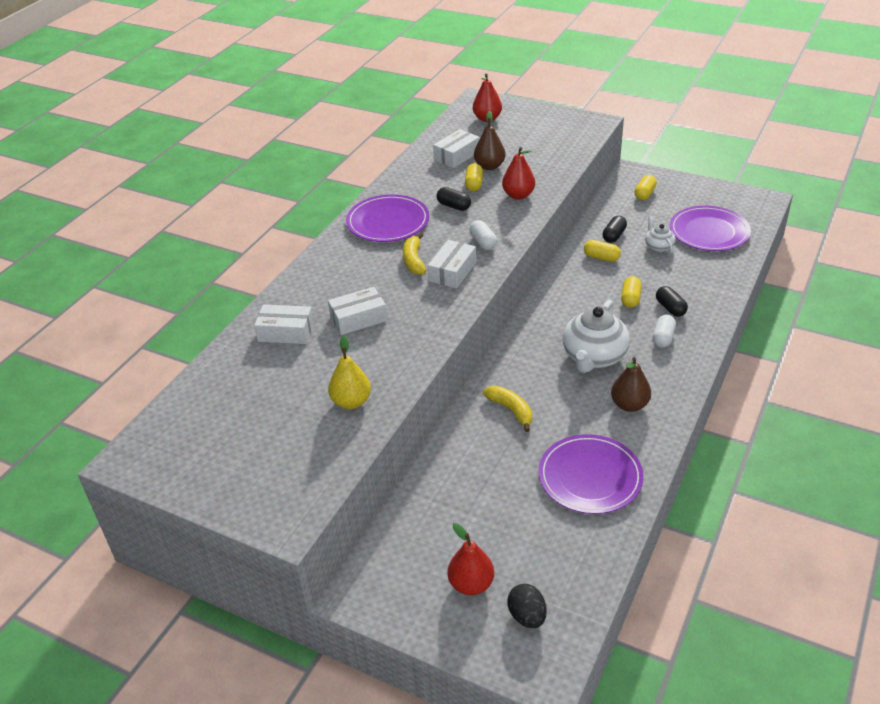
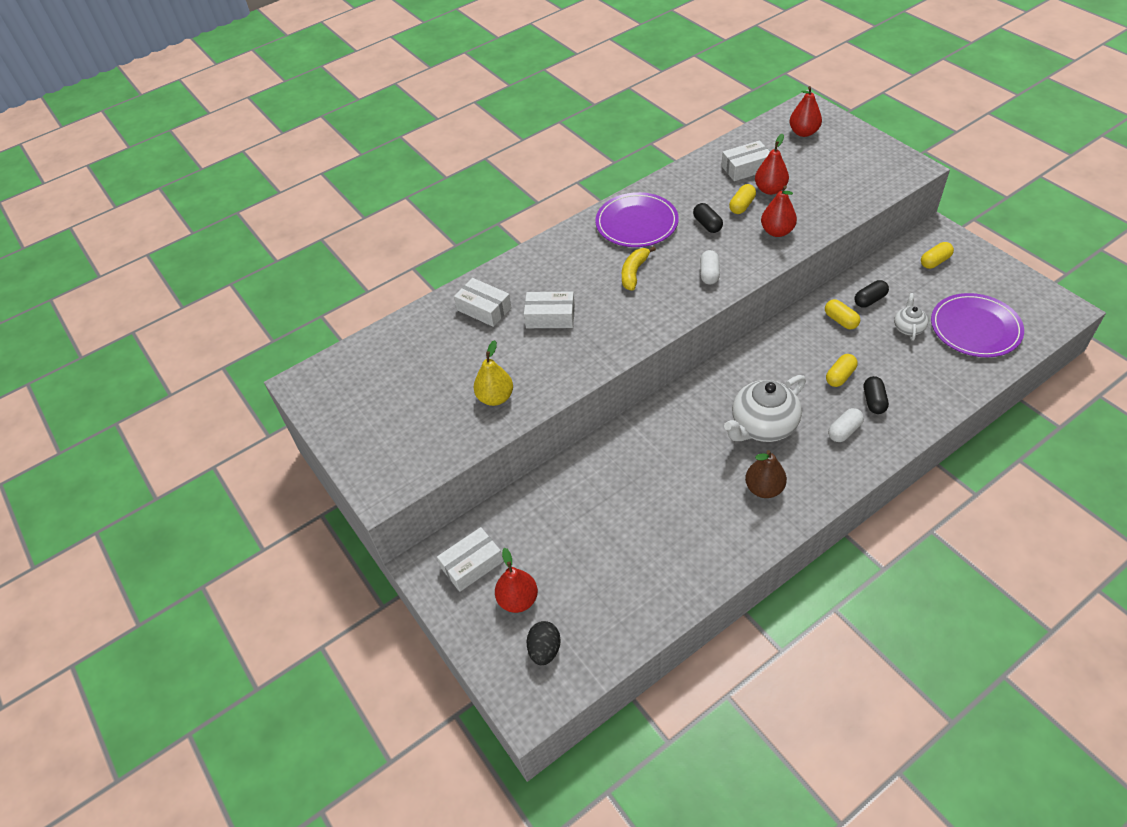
camera: 30 degrees right, 10 degrees up
white box [428,240,476,288] -> white box moved to [437,527,503,592]
brown pear [474,111,506,170] -> red pear [755,134,789,195]
yellow banana [483,386,532,432] -> none
purple plate [539,434,644,514] -> none

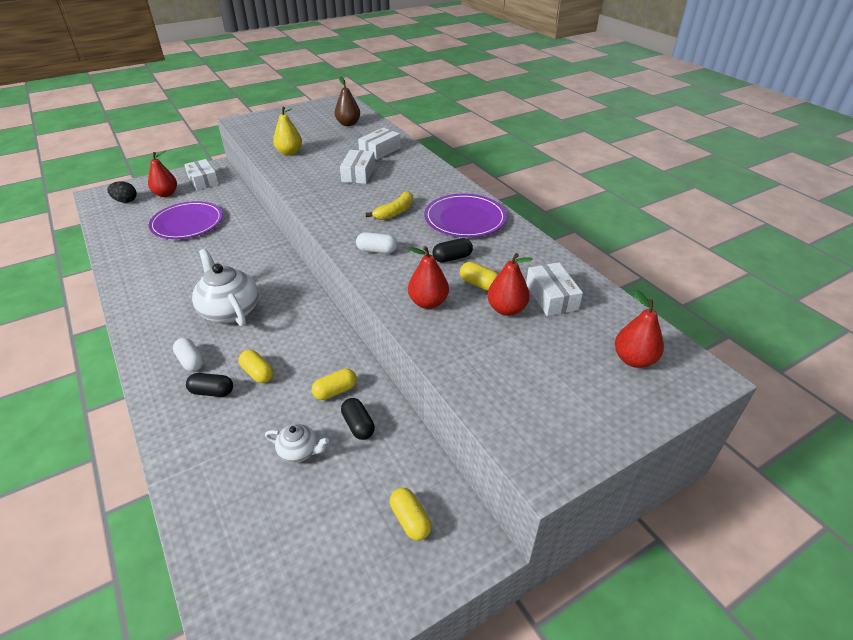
camera: 90 degrees right, 10 degrees down
yellow banana [622,246,656,291] -> yellow banana turned 105 degrees clockwise [366,191,413,220]
brown pear [745,450,787,498] -> brown pear moved to [335,76,360,126]
purple plate [931,293,1024,357] -> purple plate moved to [149,201,223,239]

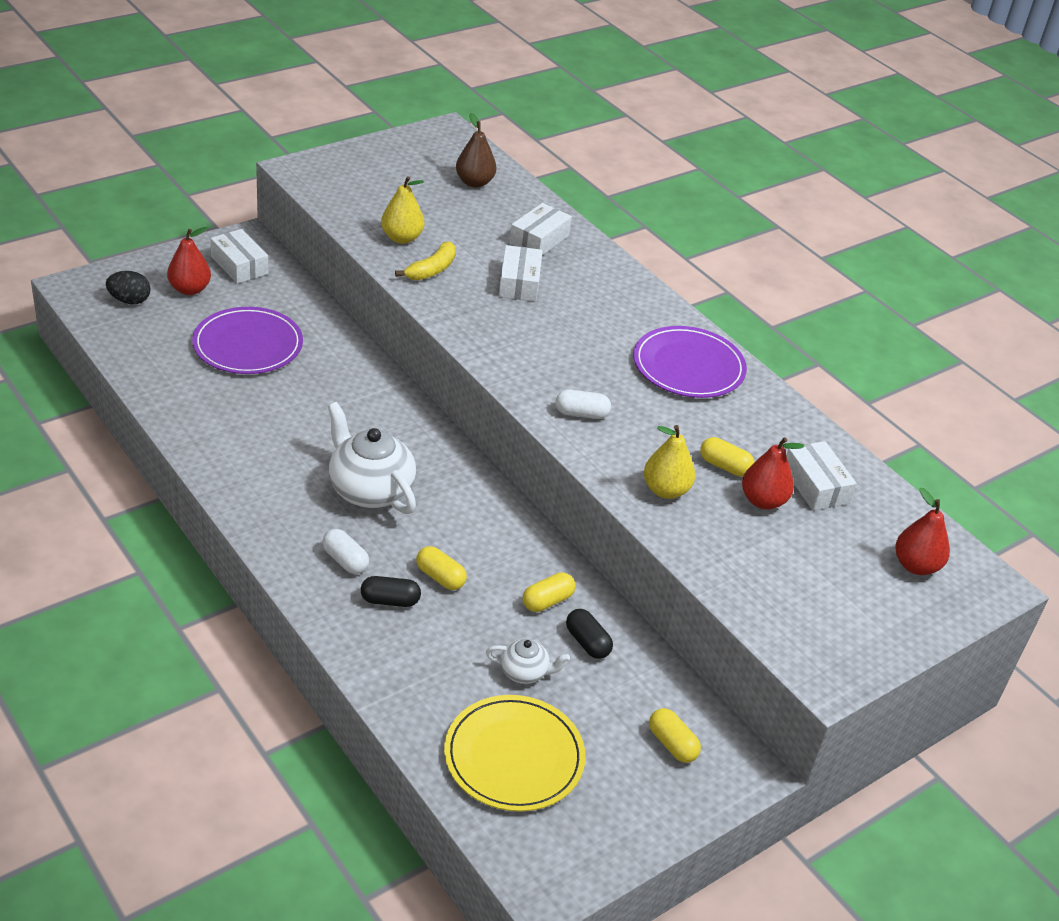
camera: 10 degrees left, 0 degrees up
yellow banana [366,191,413,220] -> yellow banana moved to [395,241,456,280]
red pear [408,246,449,309] -> yellow pear [644,425,695,499]
black capsule [432,238,473,263] -> none
none -> yellow plate [444,695,586,812]

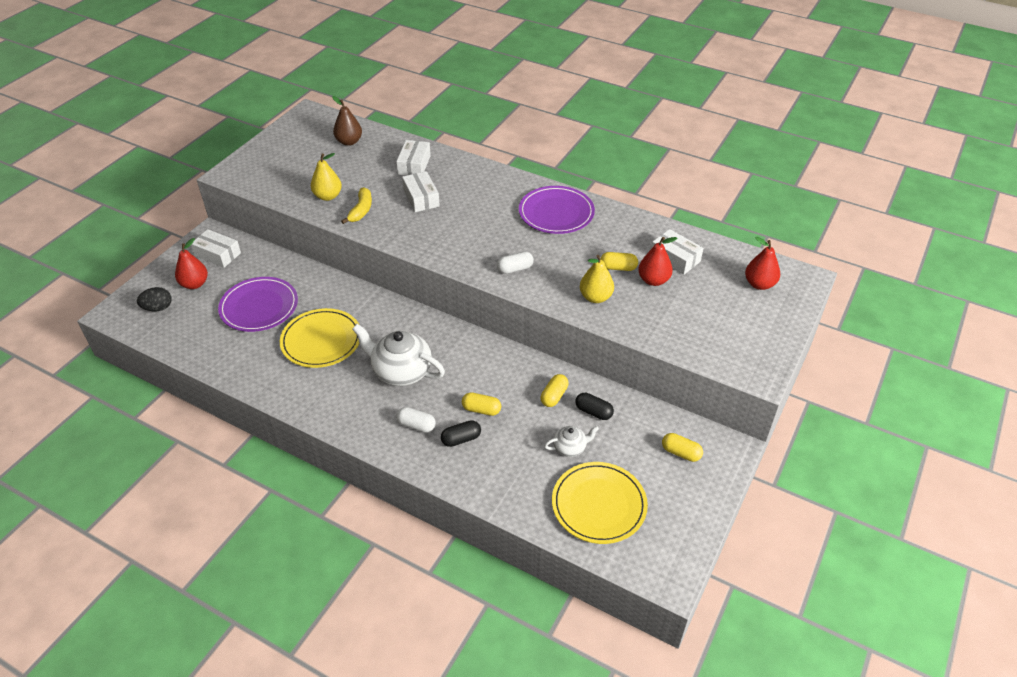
camera: 20 degrees left, 5 degrees up
none -> yellow plate [280,308,359,368]

